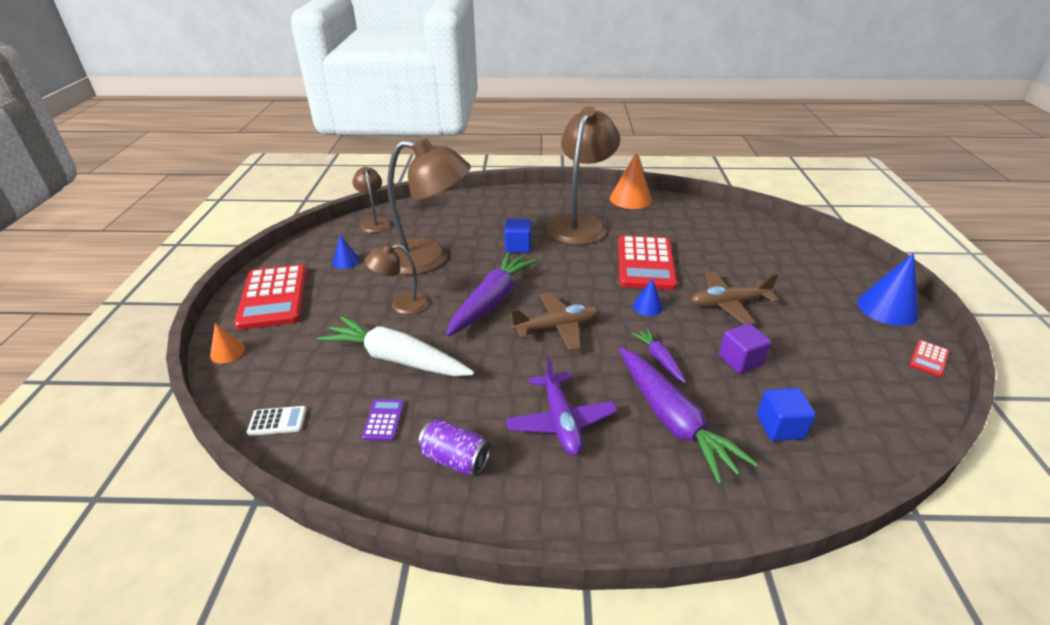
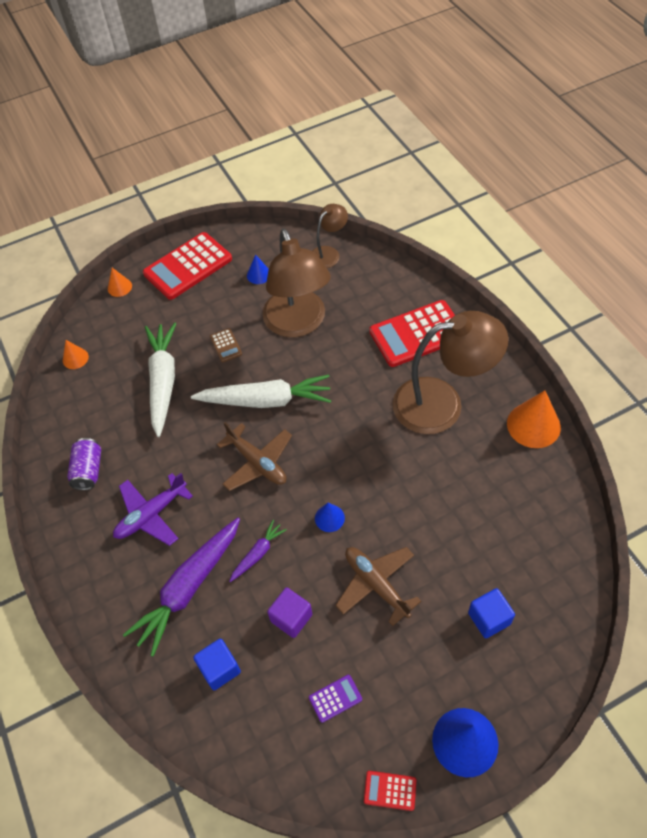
camera: 65 degrees right, 20 degrees up
white calculator [247,406,307,436] -> orange cone [63,340,89,369]
purple calculator [362,399,404,441] -> purple calculator moved to [309,675,362,723]
brown lamp [365,243,429,314] -> brown calculator [210,328,242,362]
purple carrot [446,252,537,337] -> white carrot [191,375,331,408]
blue cube [504,219,531,253] -> blue cube moved to [468,588,515,638]
red calculator [618,235,677,290] -> red calculator moved to [369,300,455,367]

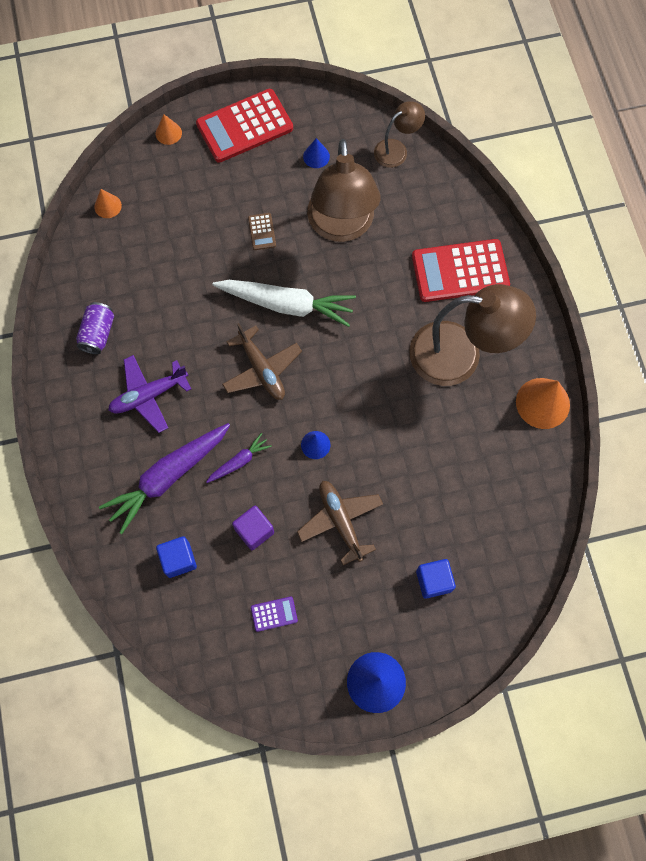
camera: 10 degrees right, 15 degrees up
white carrot [145,323,176,437] -> none
red calculator [364,771,416,811] -> none

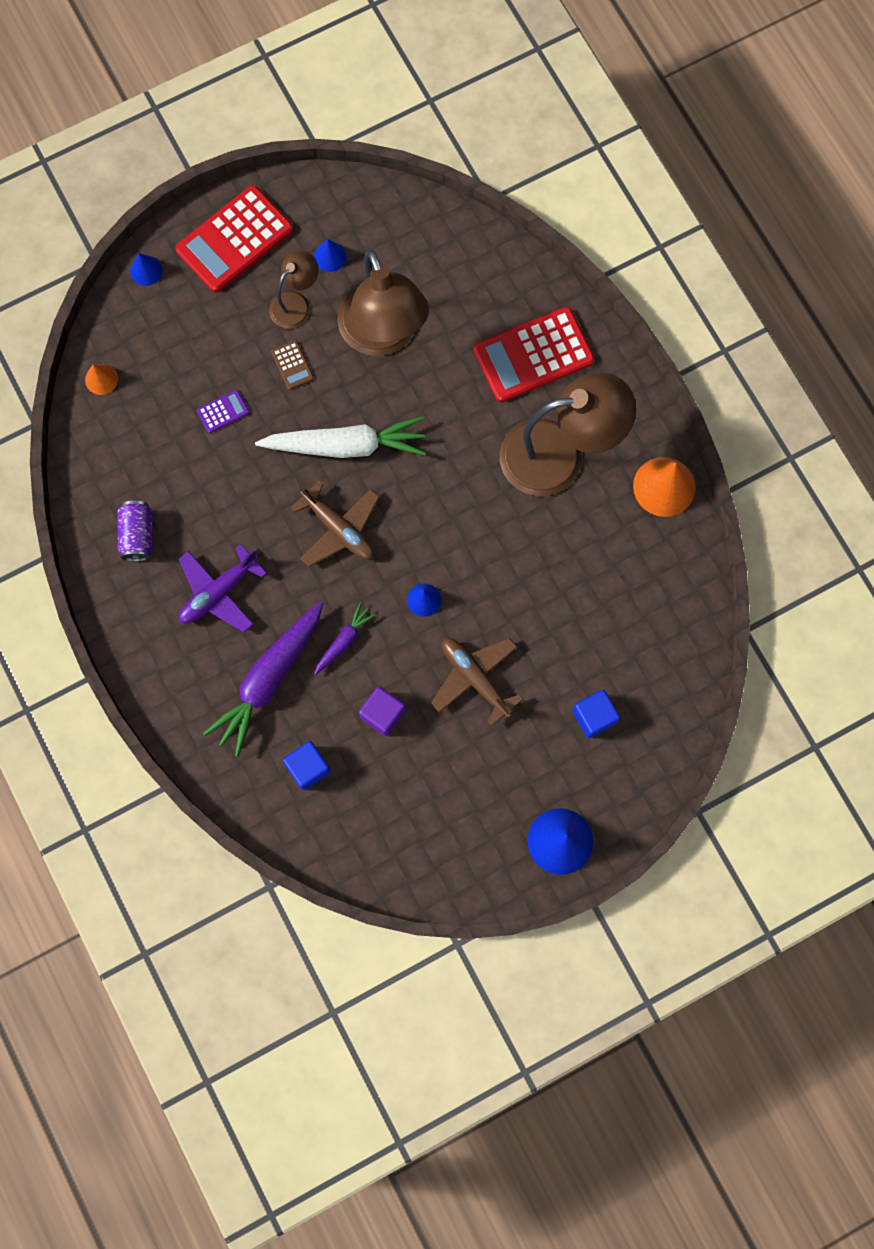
camera: 15 degrees left, 5 degrees up
orange cone [156,114,182,145] -> blue cone [130,253,163,286]
purple calculator [251,596,298,632] -> purple calculator moved to [197,390,249,433]
brown lamp [374,101,425,168] -> brown lamp moved to [269,250,319,329]

